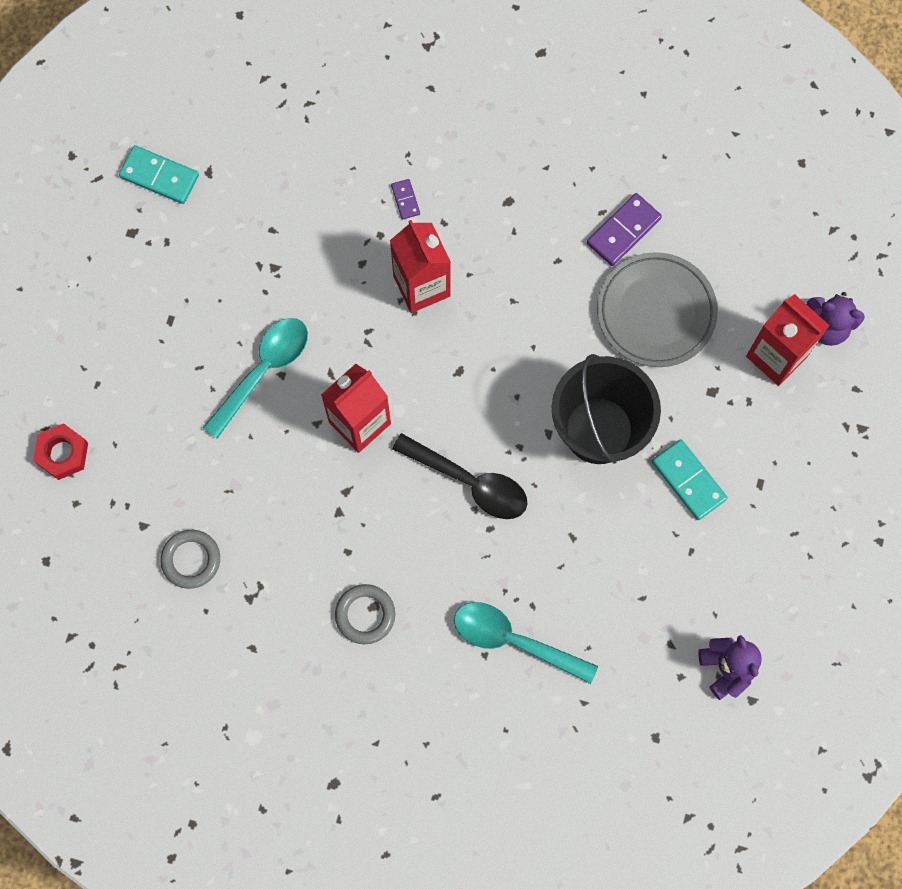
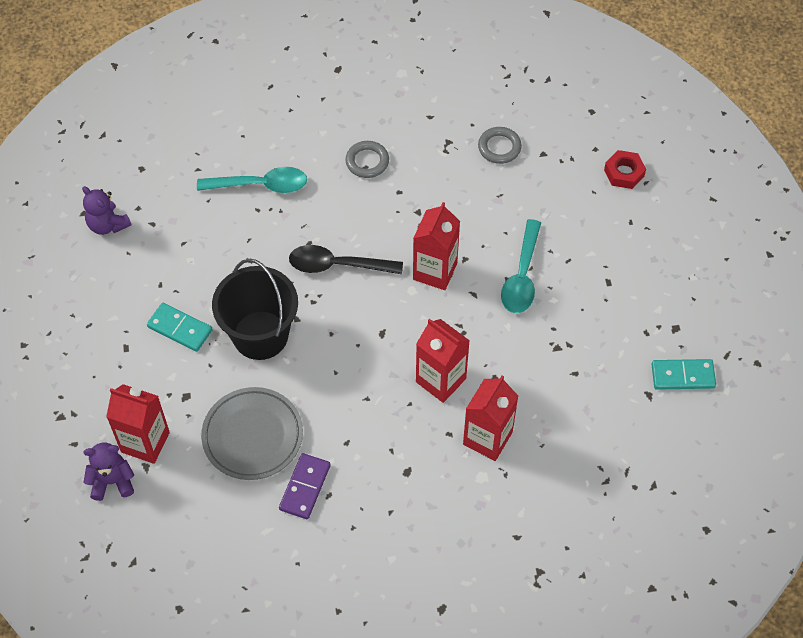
camera: 155 degrees right, 15 degrees down
purple domino [391,179,420,220] -> red carton [463,376,518,461]

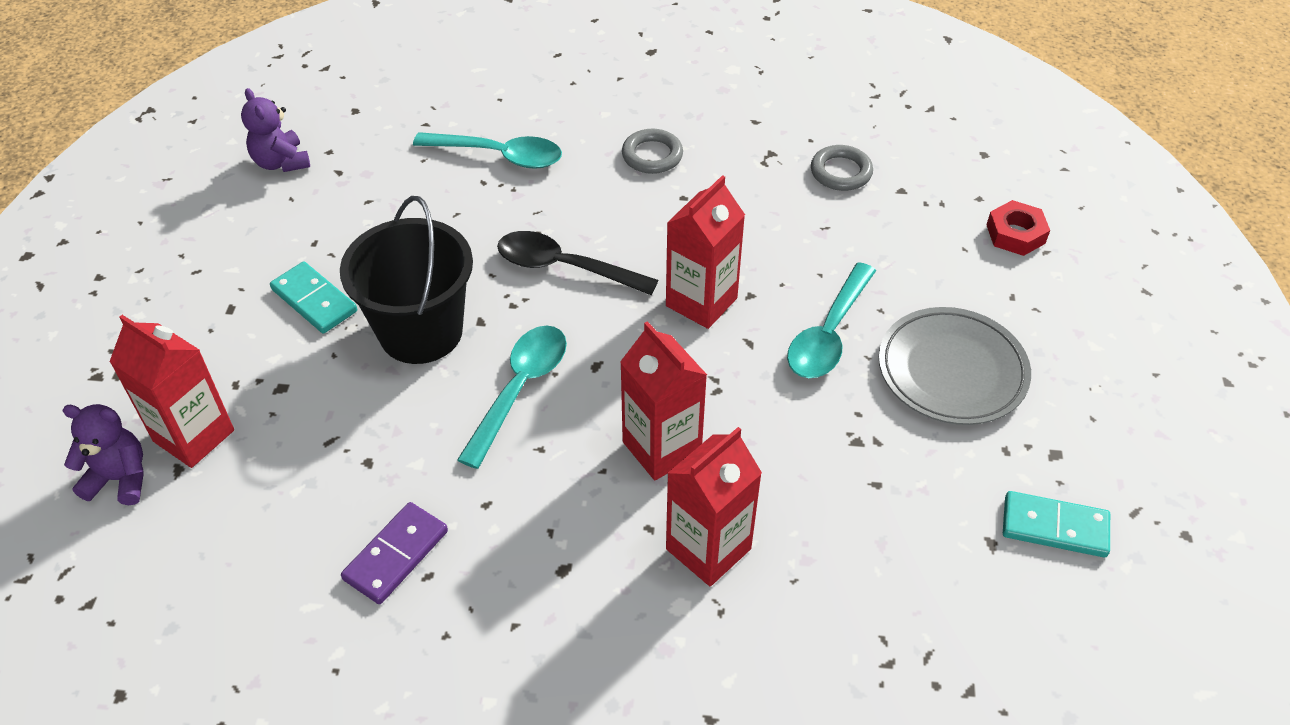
camera: 15 degrees right, 10 degrees down
grey plate [201,387,303,480] -> grey plate moved to [879,307,1031,425]
none -> turquoise spoon [457,325,567,469]

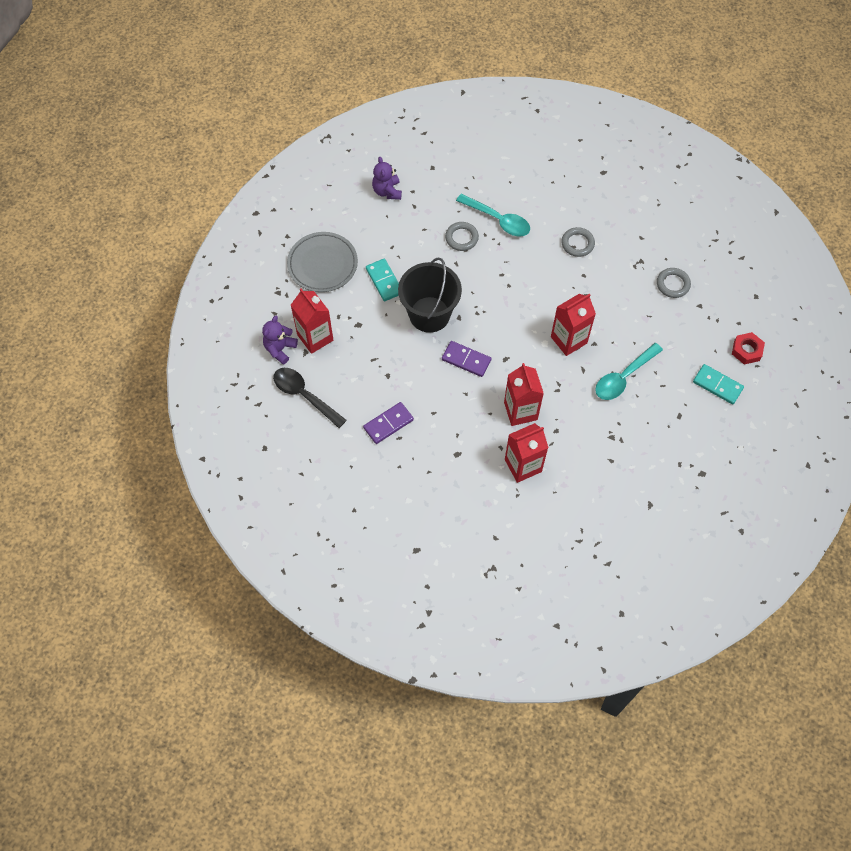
camera: 20 degrees right, 15 degrees up
purple teddy bear [62,404,144,505] -> purple teddy bear turned 90 degrees counterclockwise [262,316,298,365]
turquoise spoon [457,325,567,469] -> purple domino [442,341,491,377]
black spoon [497,231,658,295] -> black spoon moved to [273,368,347,428]
grey plate [879,307,1031,425] -> grey plate moved to [287,232,358,292]
turquoise domino [1003,491,1110,557] -> turquoise domino moved to [693,364,744,404]
none -> grey ring [445,222,479,251]

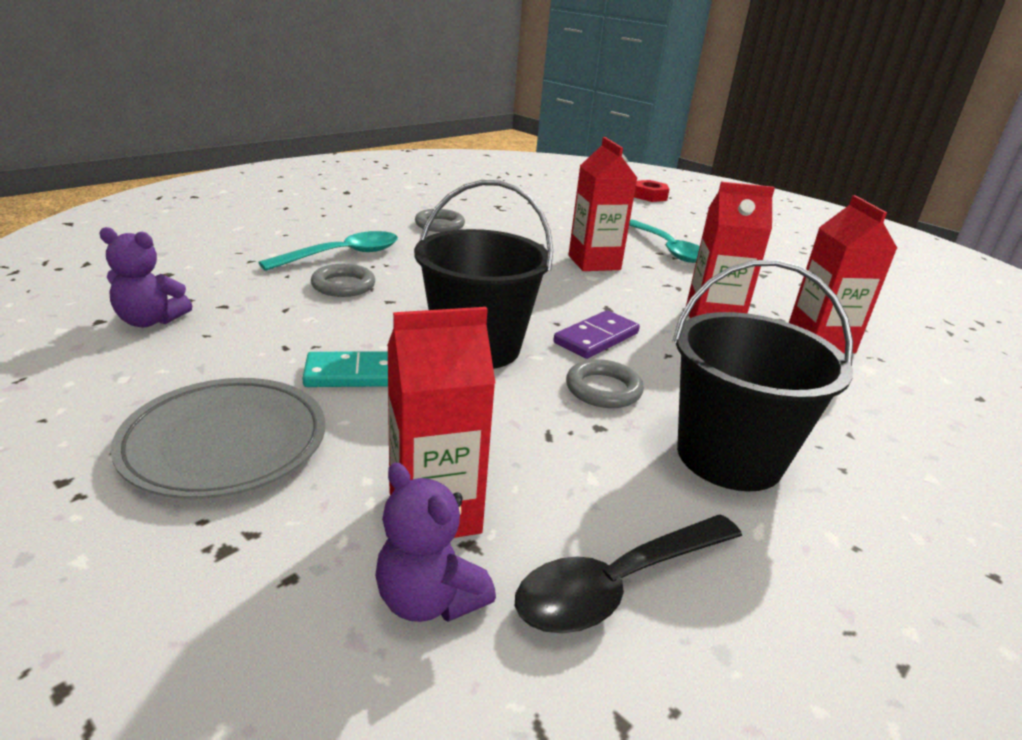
camera: 75 degrees left, 35 degrees down
purple domino [363,402,414,444] -> black bucket [672,260,853,491]
grey ring [657,268,691,298] -> grey ring moved to [566,359,644,408]
turquoise domino [693,364,744,404] -> none

